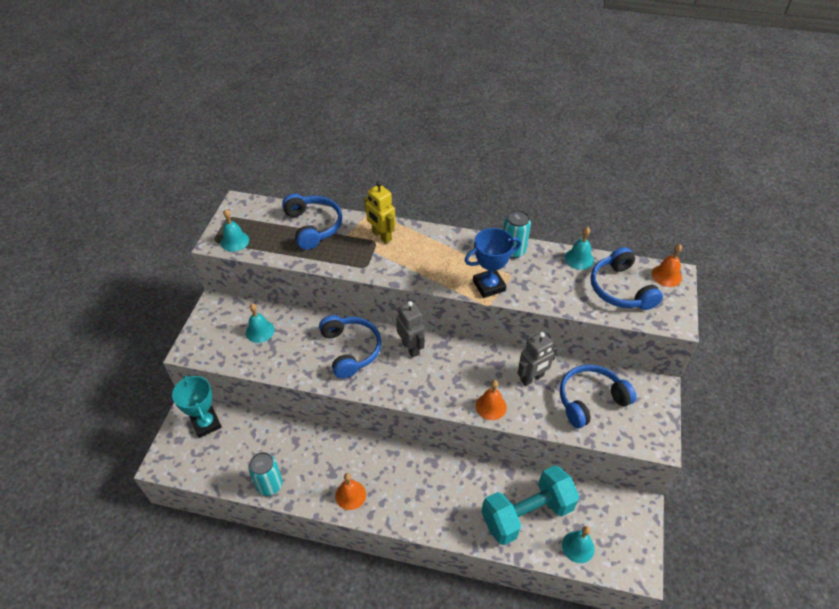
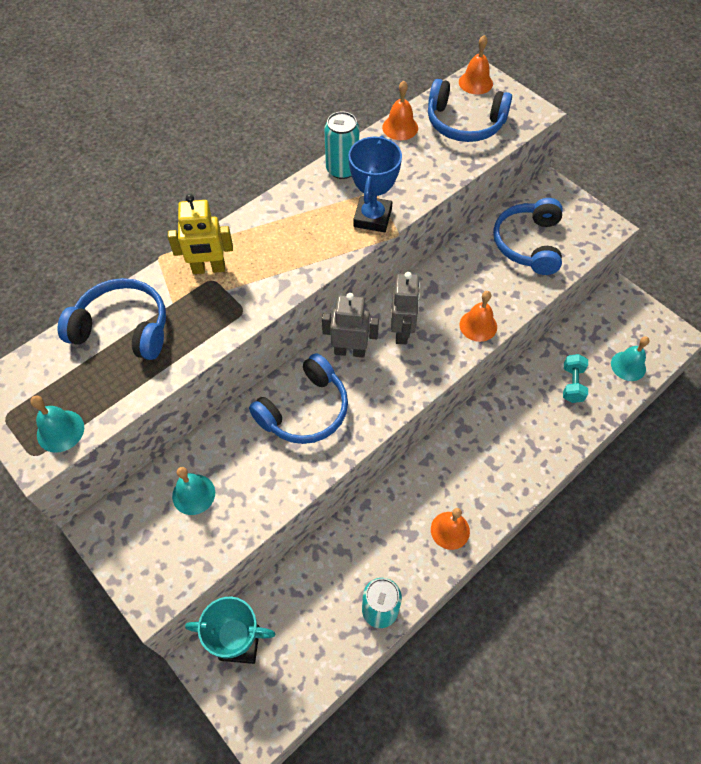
camera: 55 degrees left, 10 degrees up
blue headphones [319,315,381,379] -> blue headphones turned 120 degrees clockwise [249,353,348,444]
turquoise dumbbell [481,465,579,545] -> turquoise dumbbell [563,354,588,403], size x0.45
grey robot [517,332,558,386] -> grey robot moved to [391,272,420,344]
turquoise bell [565,227,594,270] -> orange bell [382,81,418,140]

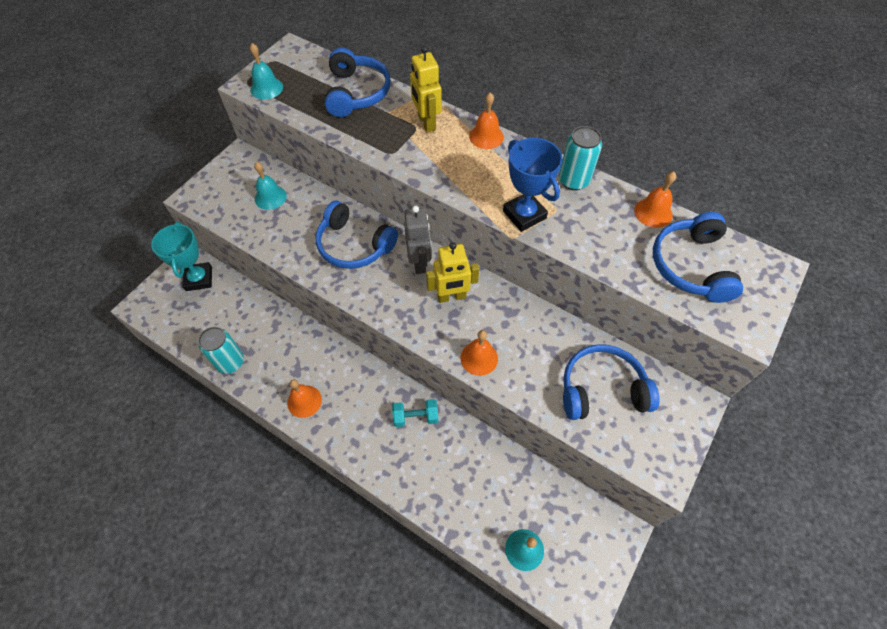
camera: 75 degrees right, 0 degrees up
blue trophy [348,136,402,232] -> blue trophy turned 60 degrees clockwise [503,138,563,232]
grey robot [391,272,420,344] -> yellow robot [426,242,479,303]
orange bell [459,35,493,95] -> orange bell moved to [469,92,504,149]
turquoise dumbbell [563,354,588,403] -> turquoise dumbbell moved to [392,399,438,427]

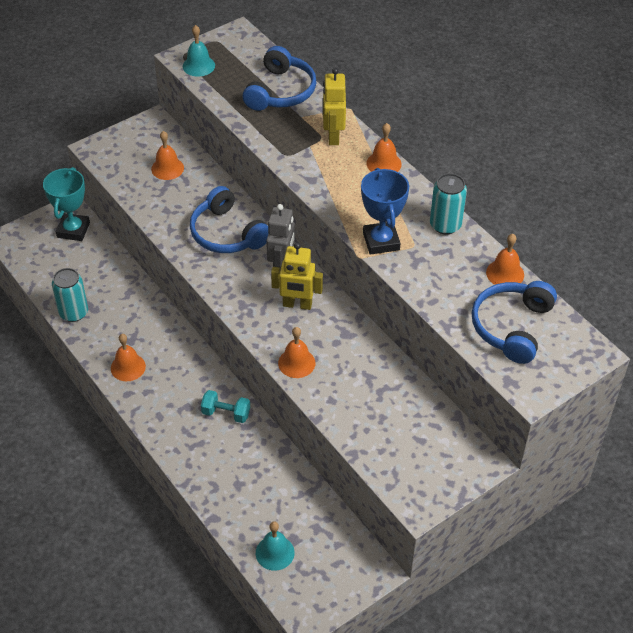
camera: 20 degrees right, 10 degrees down
turquoise bell [254,162,287,210] -> orange bell [151,131,184,180]
blue headphones [563,344,660,420] -> none

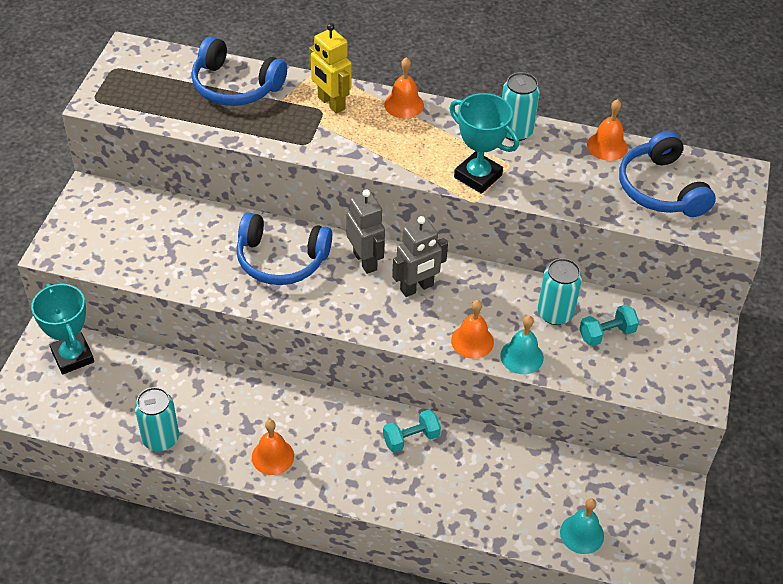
camera: 40 degrees left, 0 degrees up
orange bell [151,131,184,180] -> none
turquoise bell [183,25,215,77] -> turquoise bell moved to [500,315,543,374]
blue headphones [243,46,316,111] -> blue headphones turned 135 degrees clockwise [191,36,287,106]
yellow robot [271,242,323,310] -> grey robot [392,216,448,297]
blue trophy [361,168,409,255] -> turquoise trophy [449,93,519,194]
none -> turquoise can [538,258,582,325]
none -> turquoise dumbbell [579,304,639,346]

